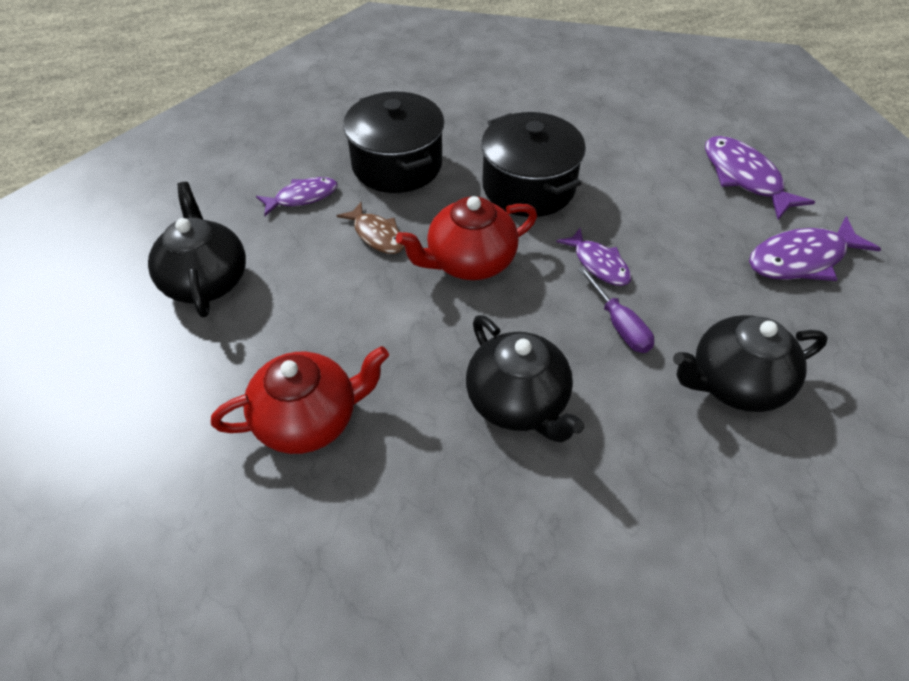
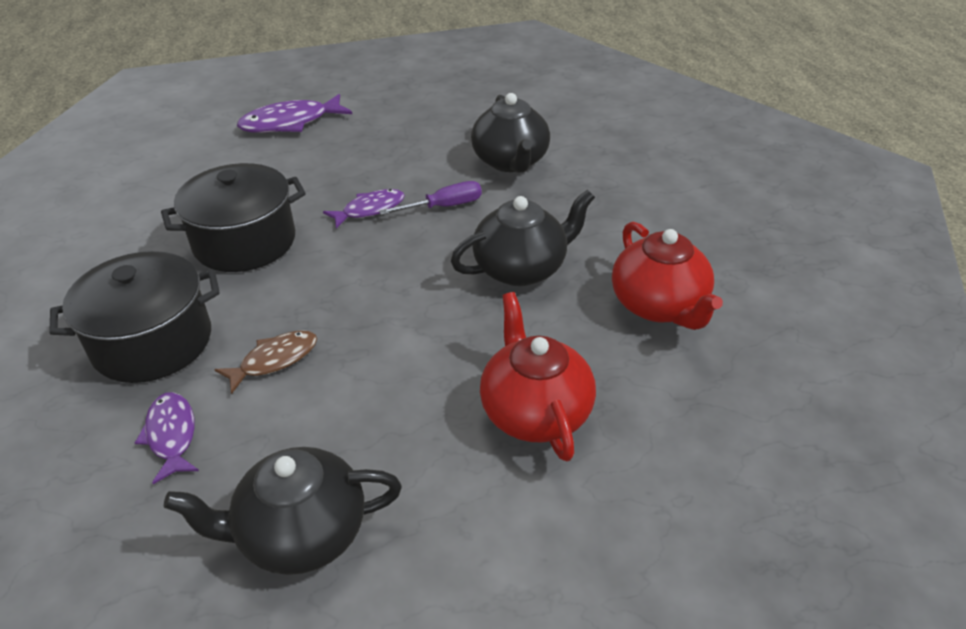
camera: 85 degrees left, 10 degrees down
red teapot [396,196,537,280] -> red teapot moved to [612,222,723,330]
purple fish [749,216,881,281] -> none

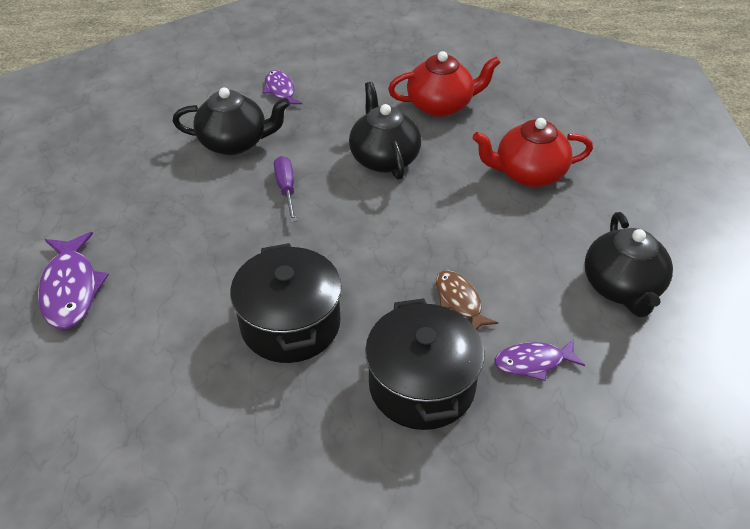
camera: 80 degrees left, 5 degrees up
purple fish [323,189,405,228] -> purple fish moved to [263,70,302,104]

